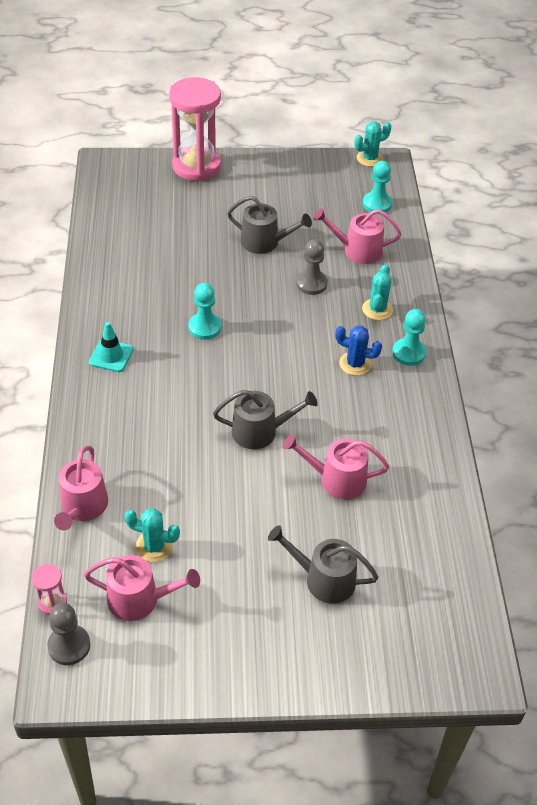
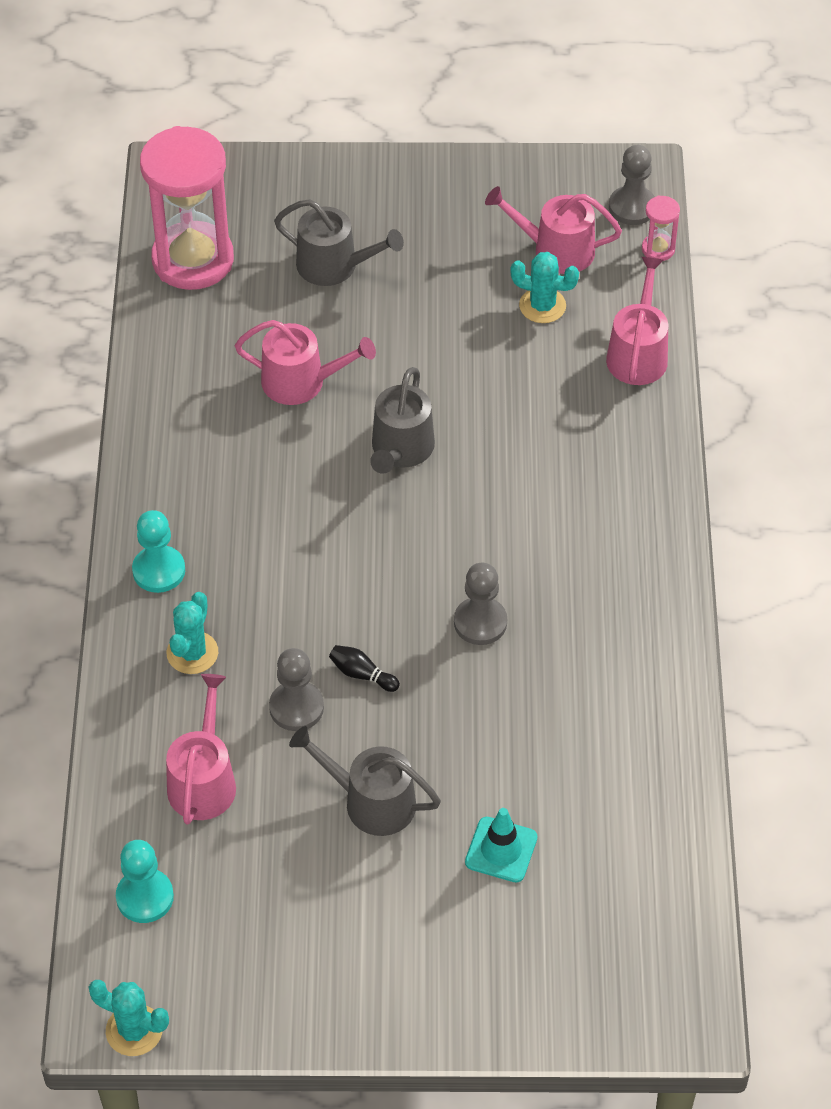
camera: 175 degrees left, 5 degrees up
turquoise traffic cone [89,322,134,372] -> turquoise traffic cone moved to [465,808,537,883]
pink hourglass [169,77,221,182] -> pink hourglass moved to [140,126,234,290]
turquoise pawn [189,283,222,340] -> grey pawn [454,563,507,645]
grey watering can [213,390,318,449] -> grey watering can turned 75 degrees counterclockwise [370,367,435,474]
pink watering can [314,208,401,264] -> pink watering can turned 90 degrees counterclockwise [166,674,236,824]
blue cactus [335,326,382,376] -> none
turquoise cactus [354,122,391,167] -> turquoise cactus turned 45 degrees clockwise [89,980,169,1056]
none -> black bowling pin [329,645,400,692]

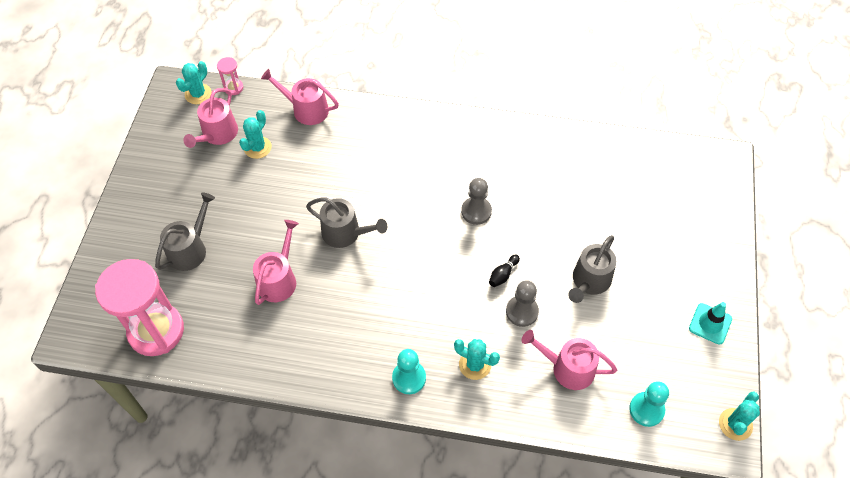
camera: 80 degrees left, 5 degrees up
turquoise traffic cone [465,808,537,883] -> turquoise traffic cone moved to [689,302,732,345]
grey pawn [609,145,655,225] -> turquoise cactus [176,61,212,104]

